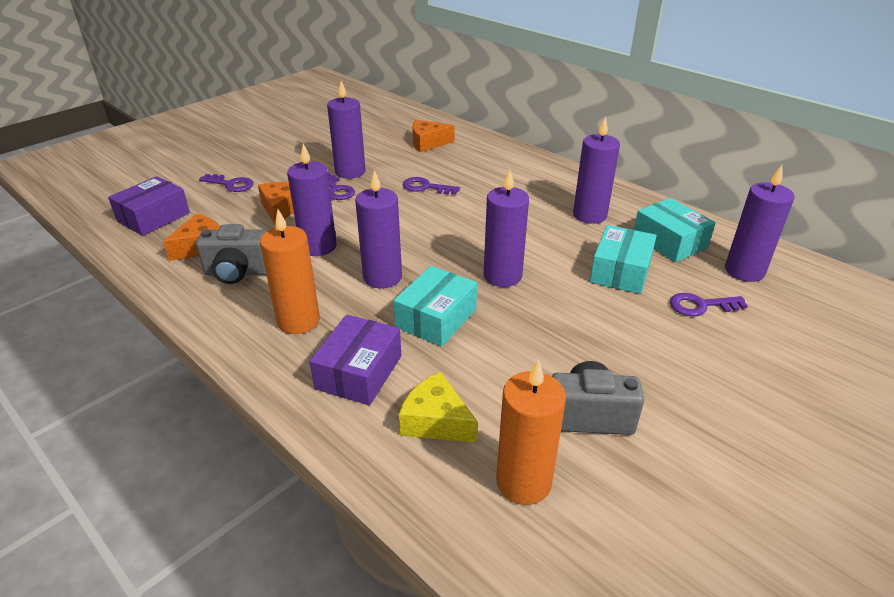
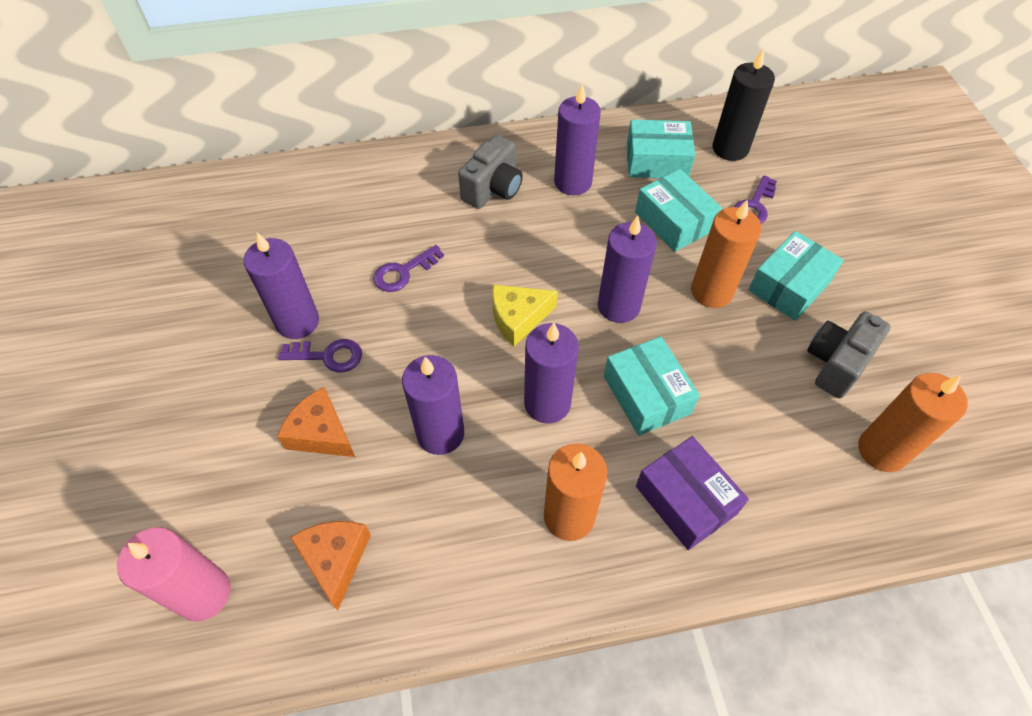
camera: 55 degrees left, 20 degrees up
purple box [108,176,190,236] -> pink candle [117,527,231,622]
grey camera [196,224,267,284] -> grey camera moved to [458,135,523,209]
purple key [199,174,253,192] -> none
yellow cheese [399,372,477,443] -> yellow cheese moved to [492,284,558,347]
orange cheese [412,120,455,152] -> none
purple candle [725,165,795,282] -> black candle [712,49,775,161]
none -> orange candle [691,200,761,308]
none -> turquoise box [748,231,844,321]

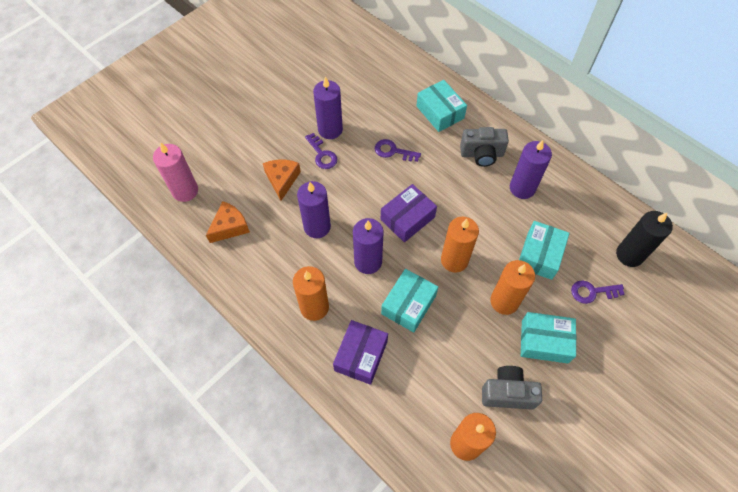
camera: 55 degrees right, 5 degrees up
yellow cheese [492,284,558,347] -> purple box [381,184,437,242]
purple candle [598,215,657,323] -> orange candle [441,216,479,273]
turquoise box [627,120,695,178] -> turquoise box moved to [416,80,467,132]

